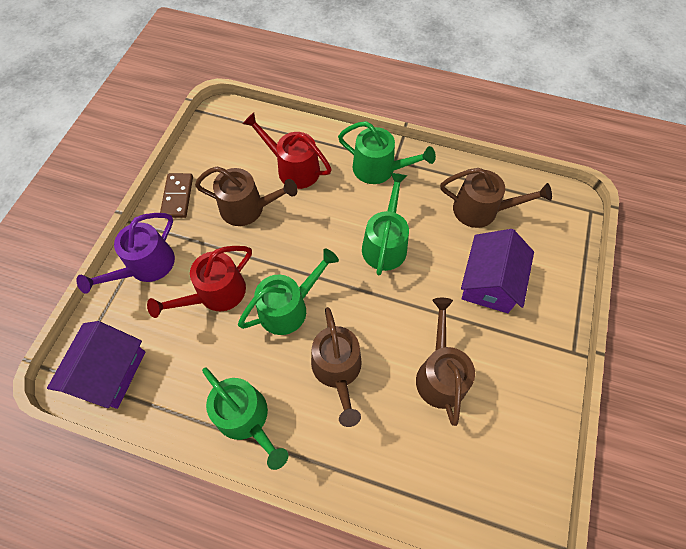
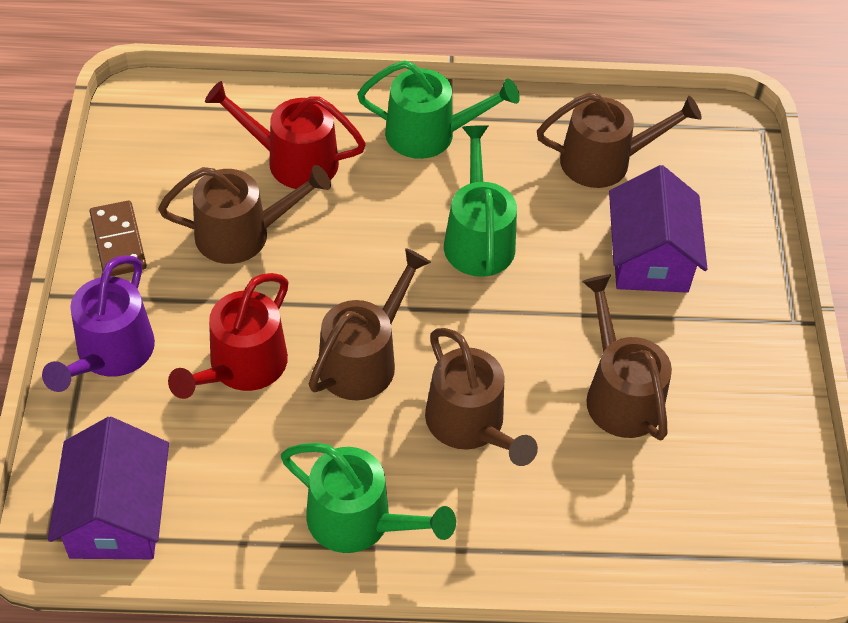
camera: 20 degrees left, 10 degrees down
green watering can [238,248,339,335] -> brown watering can [309,248,431,400]

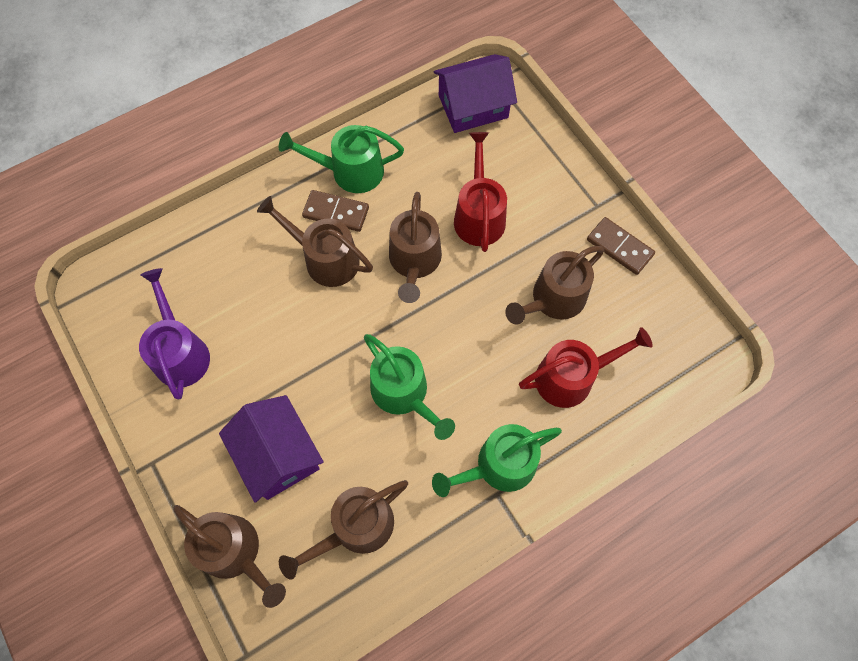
camera: 150 degrees right, 15 degrees up
purple watering can [42,255,155,392] -> purple watering can moved to [139,268,210,399]
purple house [48,417,169,559] -> purple house turned 75 degrees counterclockwise [434,54,517,133]
brown watering can [582,275,672,441] -> brown watering can moved to [173,505,286,608]
none -> brown domino [302,190,369,232]

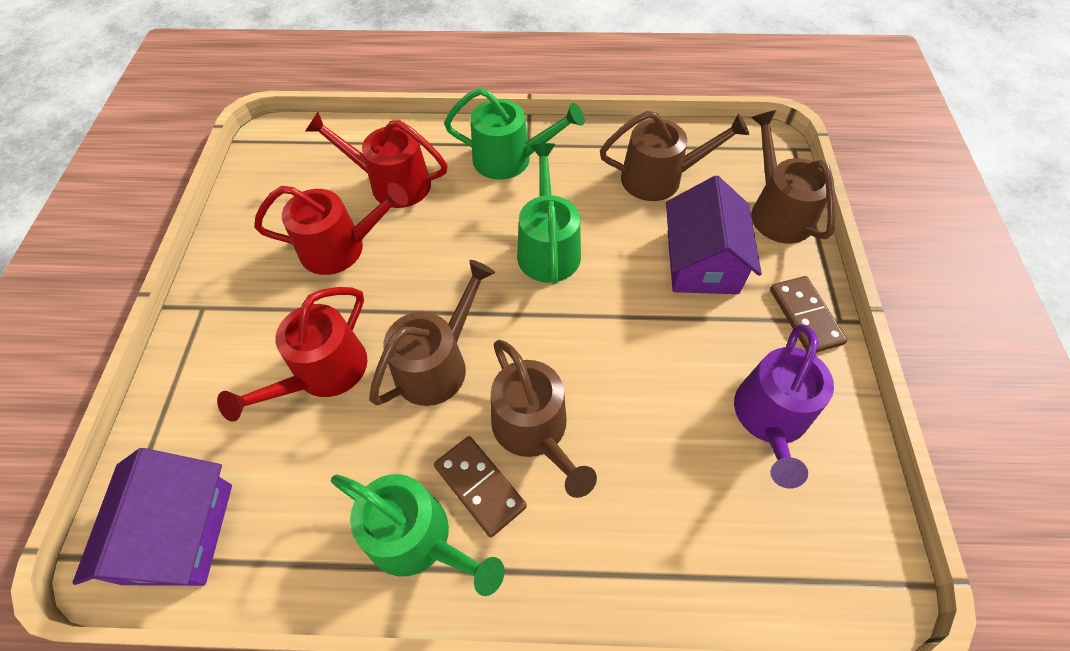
camera: 145 degrees left, 10 degrees down
purple house [434,54,517,133] -> purple house turned 75 degrees clockwise [73,448,232,586]
brown watering can [505,246,604,325] -> red watering can [254,182,409,275]
brown domino [587,217,655,275] -> brown domino moved to [770,276,847,352]

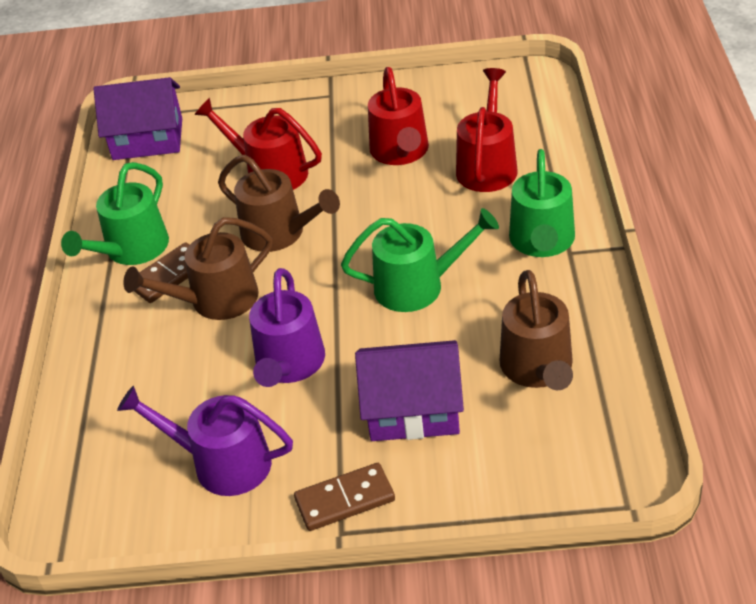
camera: 90 degrees right, 15 degrees down
brown watering can [751,110,836,243] -> none
none -> purple watering can [249,268,325,387]

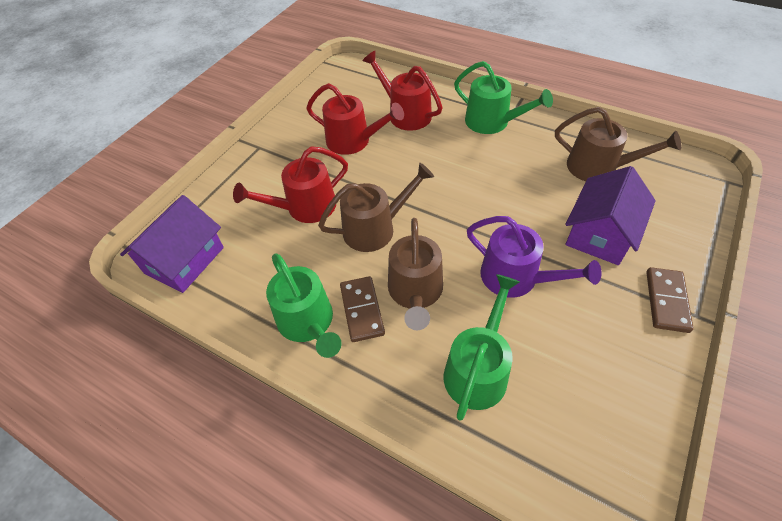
camera: 60 degrees left, 10 degrees up
purple watering can [117,386,293,496] -> none
green watering can [341,208,499,312] -> green watering can moved to [444,274,520,421]

